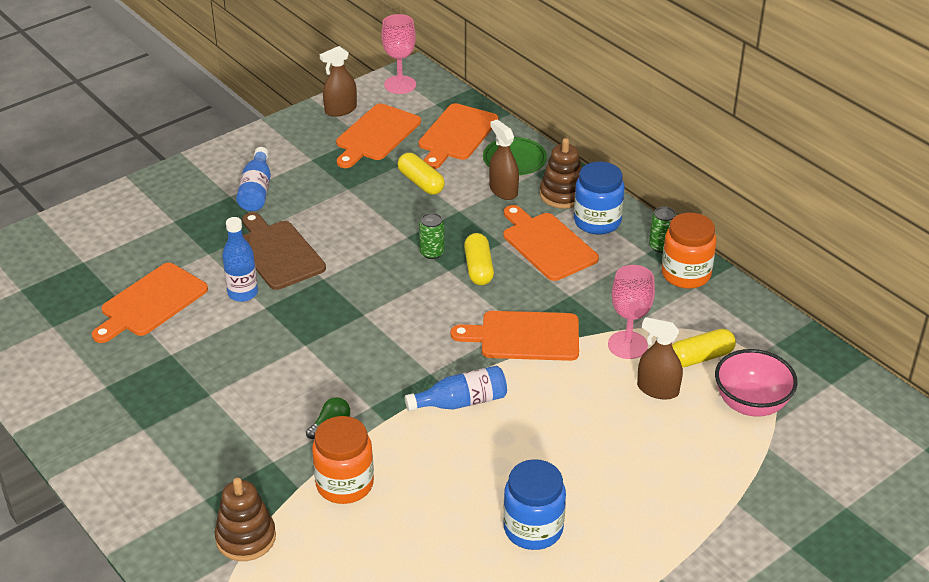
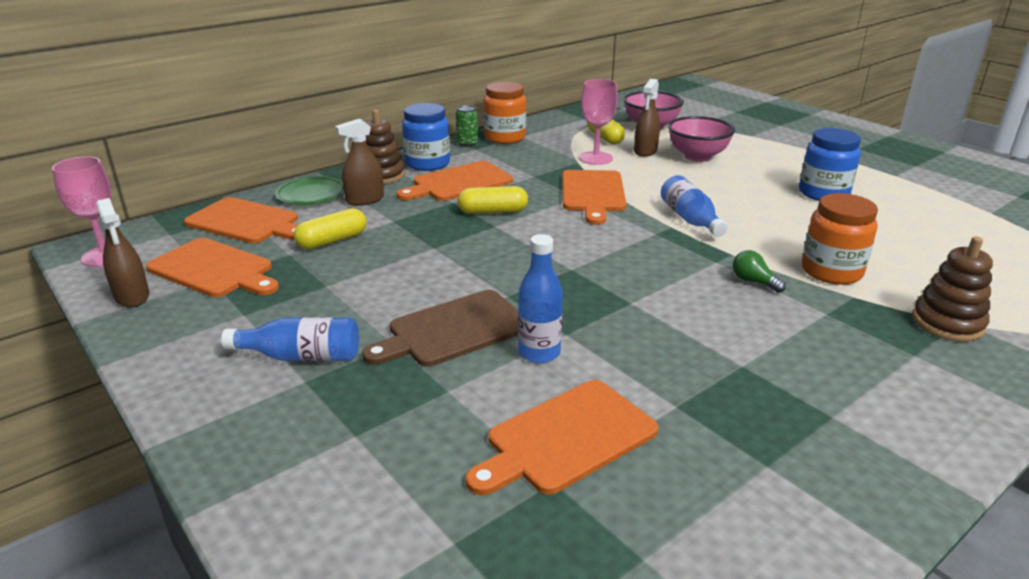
camera: 90 degrees left, 10 degrees down
orange cutting board [92,263,208,343] -> orange cutting board turned 105 degrees clockwise [466,380,658,495]
green can [419,213,445,259] -> none
none -> pink bowl [668,116,735,162]

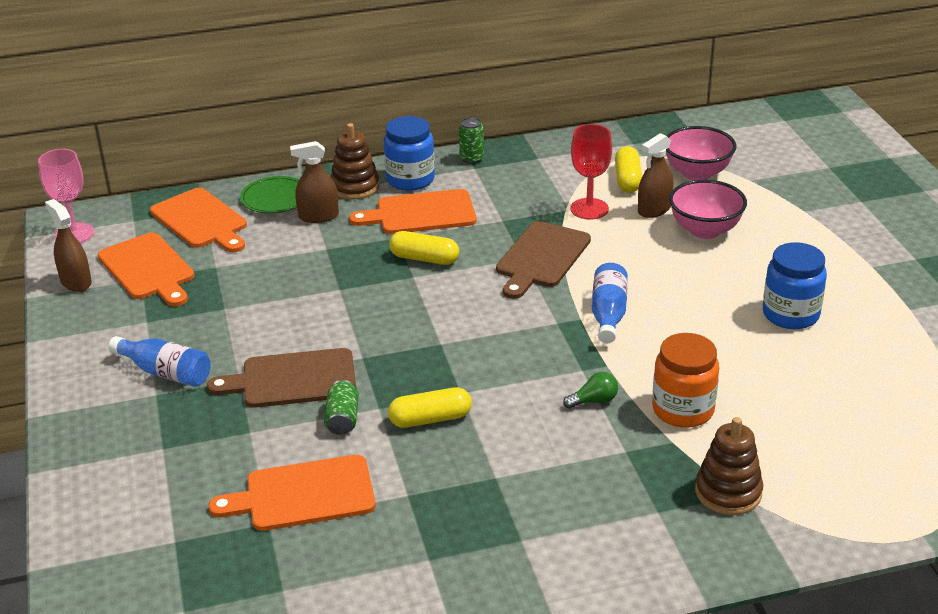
camera: 25 degrees right, 5 degrees up
brown spray bottle [96,198,150,307] -> brown spray bottle turned 150 degrees clockwise [45,199,92,292]
yellow capsule [294,208,367,250] -> yellow capsule moved to [388,387,472,428]
orange jar [484,82,526,144] -> none
blue bottle [518,234,563,363] -> green can [324,380,359,435]
orange cutting board [562,170,626,225] -> brown cutting board [496,221,591,299]
pink goblet [579,79,618,165] -> red goblet [570,124,612,220]
green light bulb [733,250,786,293] -> green light bulb turned 90 degrees clockwise [563,372,618,409]

